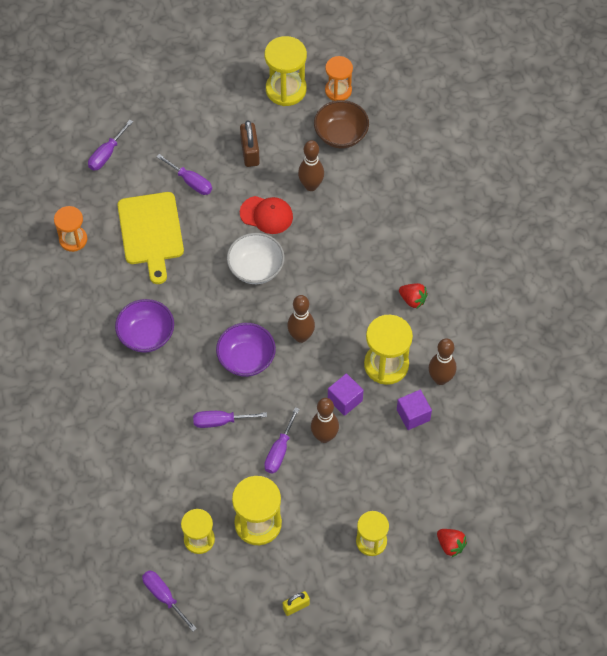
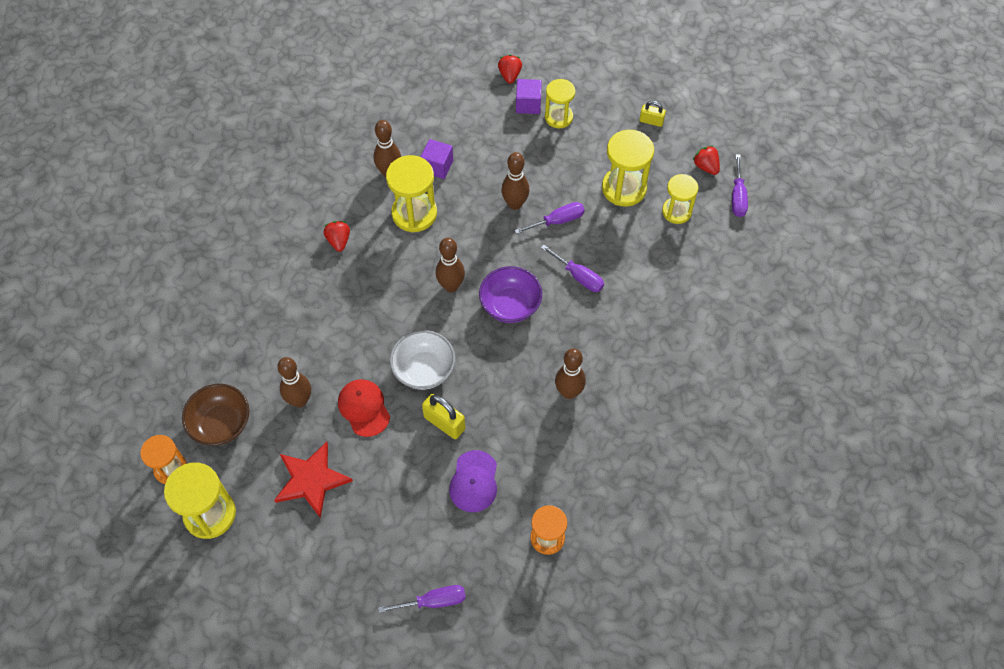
camera: 135 degrees left, 0 degrees up
purple bowl [115,299,174,353] -> brown bowling pin [555,348,586,399]
yellow cutting board [117,192,184,284] -> purple cap [449,450,497,512]
purple screwdriver [156,154,212,195] -> none
brown padlock [240,120,260,167] -> red star [274,441,353,518]
purple cube [328,373,364,416] -> purple cube moved to [516,79,542,114]
none -> yellow padlock [422,394,465,439]
none -> red strawberry [693,145,720,175]

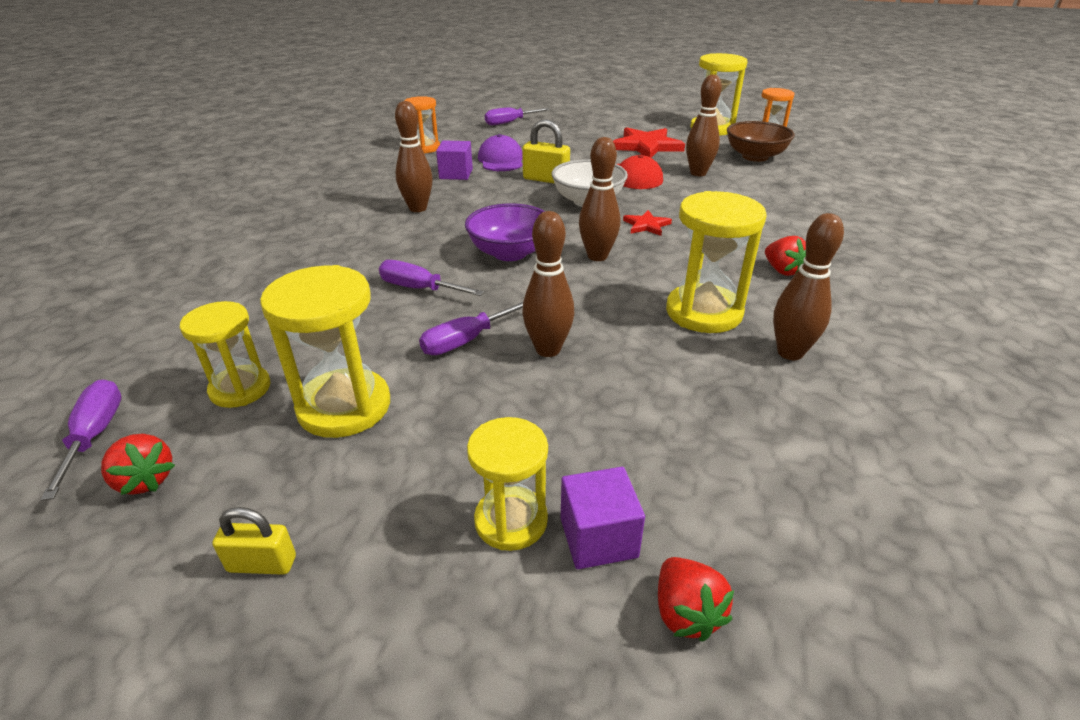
camera: 165 degrees right, 25 degrees down
purple cube [421,139,453,179] -> purple cube moved to [436,140,473,180]
none -> red star [623,210,672,236]

